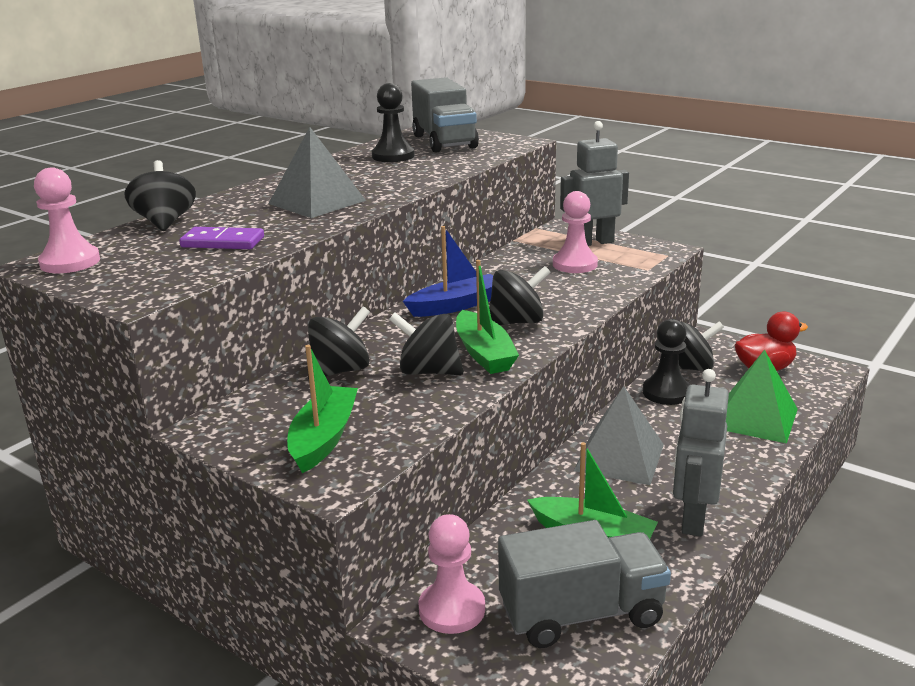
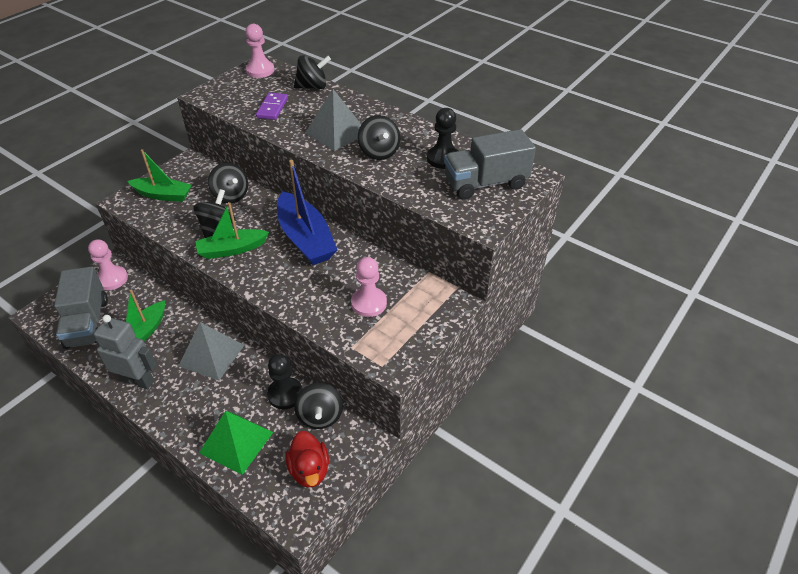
camera: 90 degrees right, 20 degrees up
blue boat [403,226,493,317] -> blue boat [277,160,338,265], size x1.53
black spinning top [489,266,551,325] -> black spinning top moved to [358,115,400,160]
grey robot [560,121,629,246] -> none

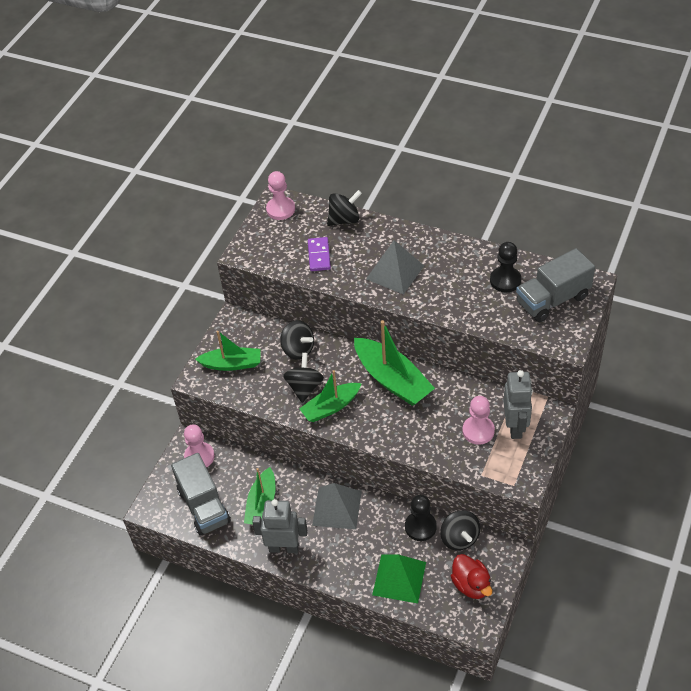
camera: 10 degrees left, 5 degrees up
blue boat [277,160,338,265] -> green boat [354,320,435,406]
black spinning top [358,115,400,160] -> none
none -> grey robot [503,370,533,439]

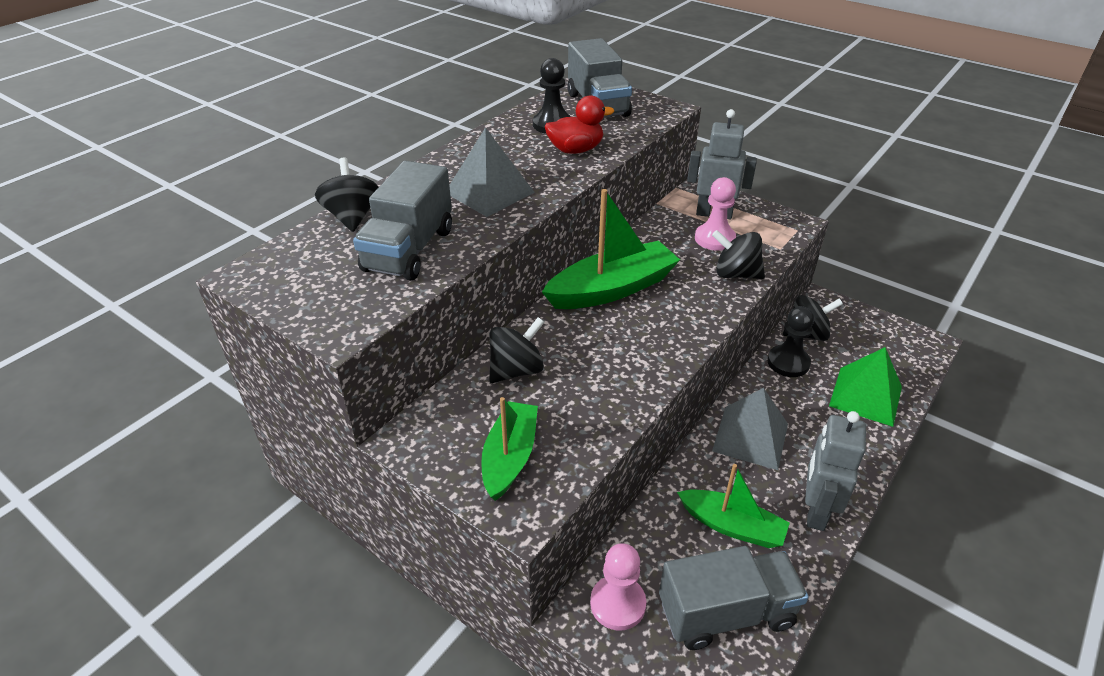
camera: 80 degrees left, 10 degrees down
pink pawn [266,171,295,220] -> none
black spinning top [283,353,324,403] -> black spinning top moved to [712,230,765,279]
green boat [299,370,362,422] -> none
purple domino [308,237,331,271] -> grey truck [353,161,452,280]
red duck [451,554,492,599] -> red duck moved to [545,95,614,154]

